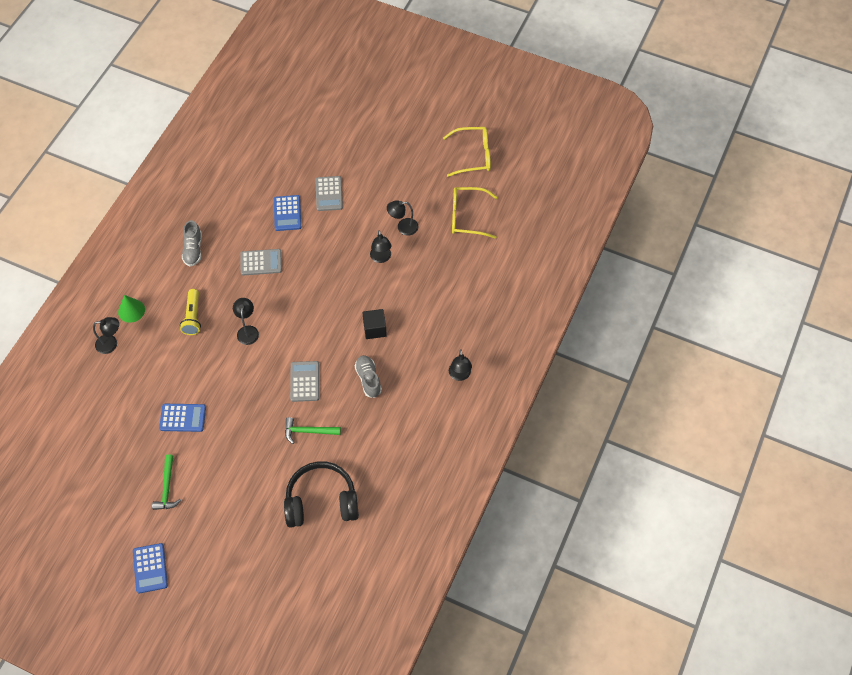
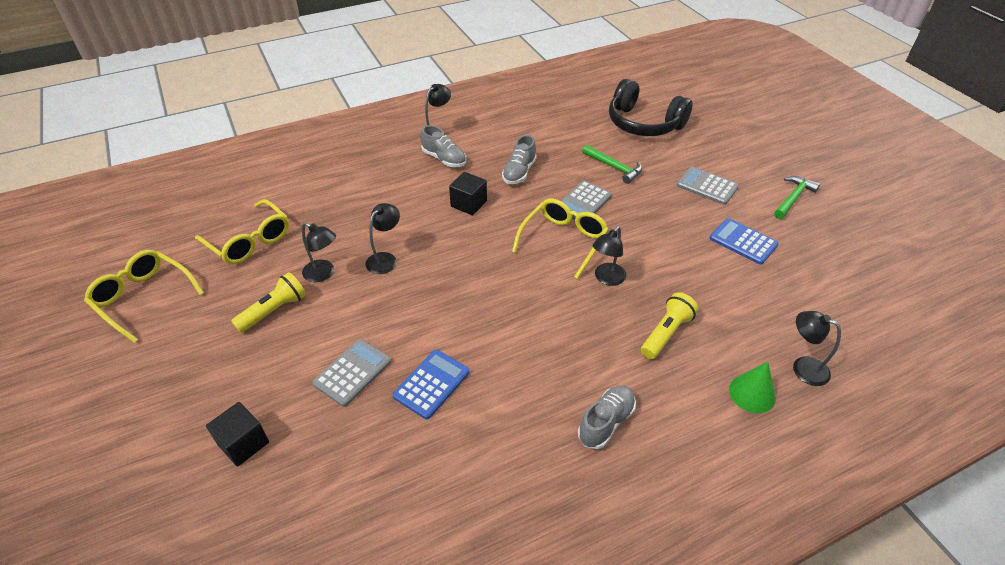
camera: 140 degrees left, 15 degrees down
blue calculator [133,543,168,593] -> none
grey calculator [240,249,282,276] -> grey calculator moved to [677,166,739,205]
none -> black cube [206,402,269,467]
none -> yellow flashlight [231,272,306,333]
none -> grey shoe [420,125,466,167]
none -> yellow glasses [512,199,608,279]

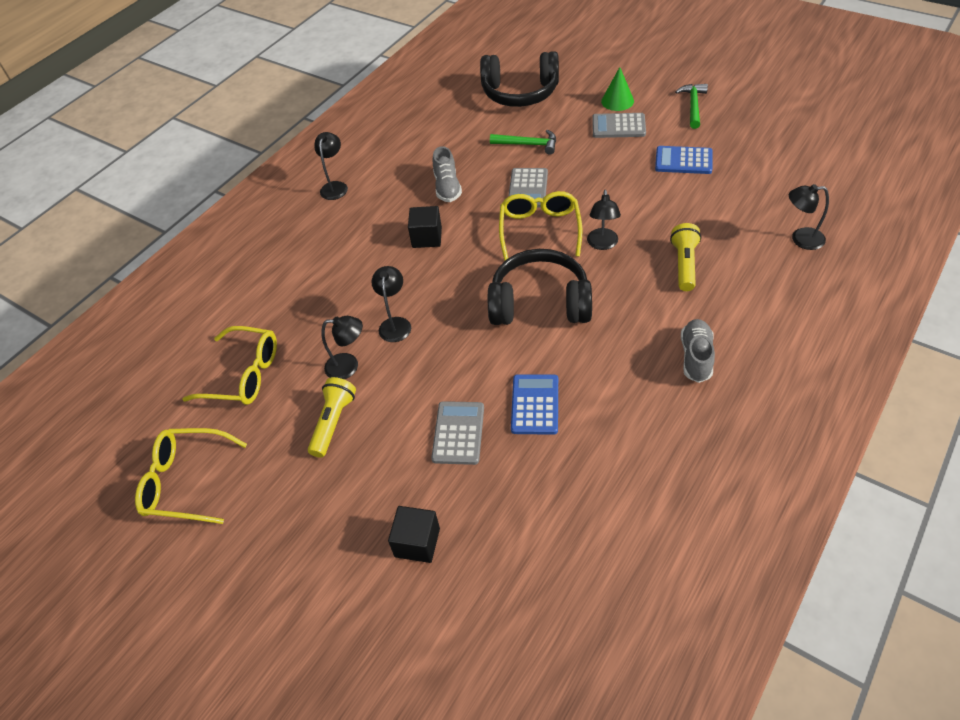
camera: 25 degrees left, 5 degrees up
grey shoe [420,125,466,167] -> none
green cone [729,362,776,413] -> green cone moved to [601,67,634,111]
none -> black headphones [488,249,592,325]

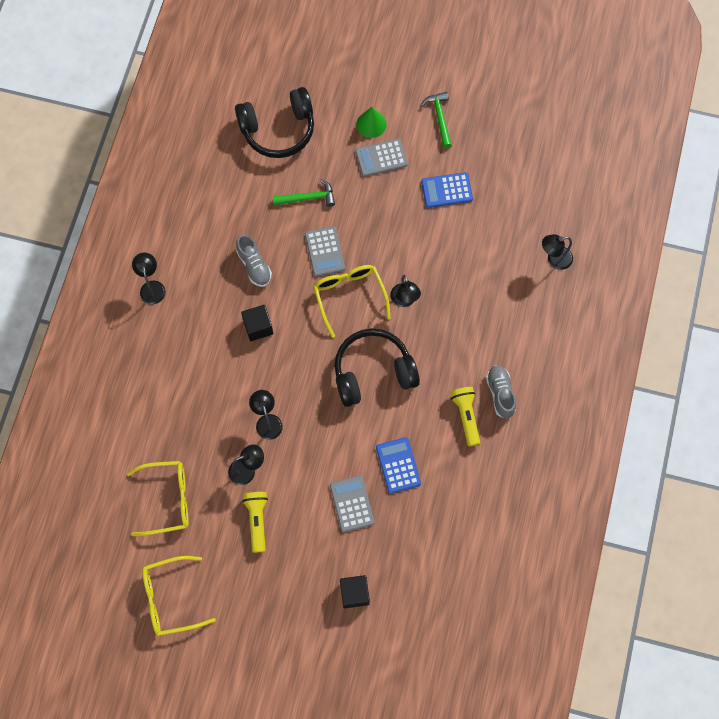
camera: 25 degrees left, 20 degrees up
yellow flashlight [670,223,701,291] -> yellow flashlight moved to [450,387,480,446]

